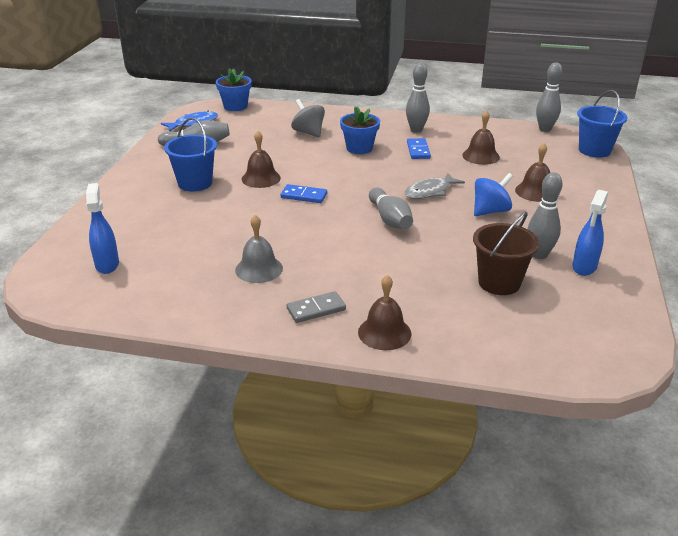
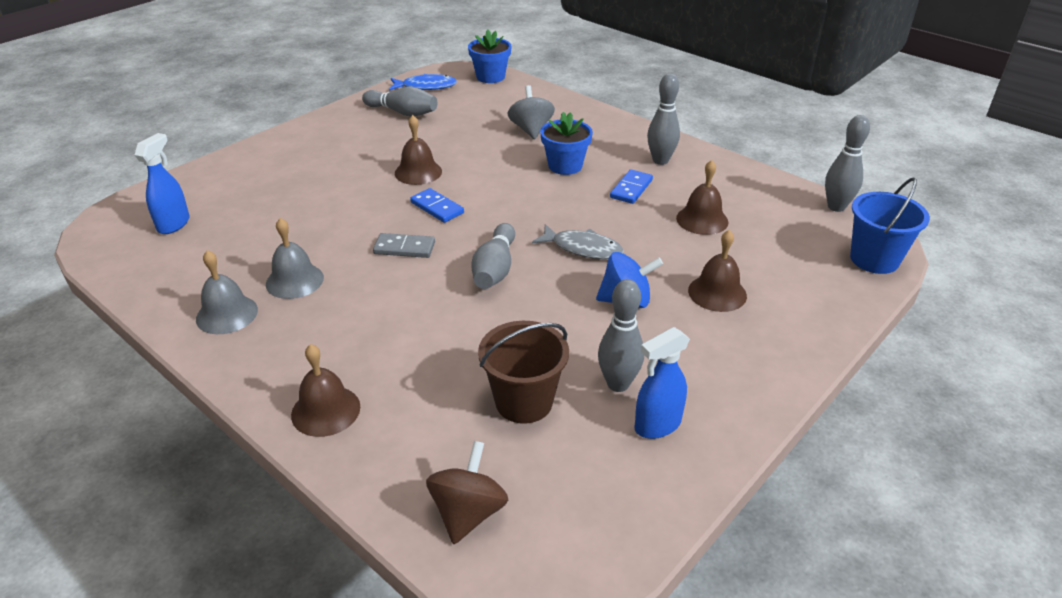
camera: 30 degrees right, 5 degrees up
blue bucket [164,118,217,192] -> none
grey domino [287,291,346,323] -> grey domino moved to [373,233,435,258]
grey fish [405,173,465,199] -> grey fish turned 150 degrees counterclockwise [532,224,624,259]
none -> grey bell [196,250,258,334]
none -> brown spinning top [426,441,508,544]

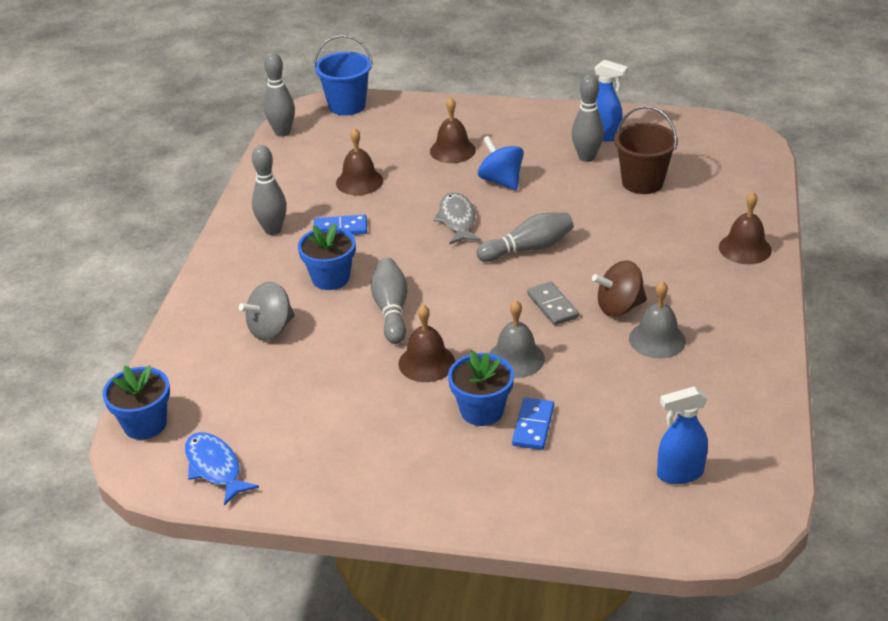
camera: 120 degrees left, 0 degrees up
grey bell [196,250,258,334] -> grey bell moved to [489,300,545,378]
grey bowling pin [362,87,438,117] -> grey bowling pin moved to [371,258,408,344]
blue domino [410,188,464,223] -> blue domino moved to [512,398,554,450]
brown spinning top [426,441,508,544] -> brown spinning top moved to [592,261,647,317]
none -> blue flower pot [448,350,514,426]

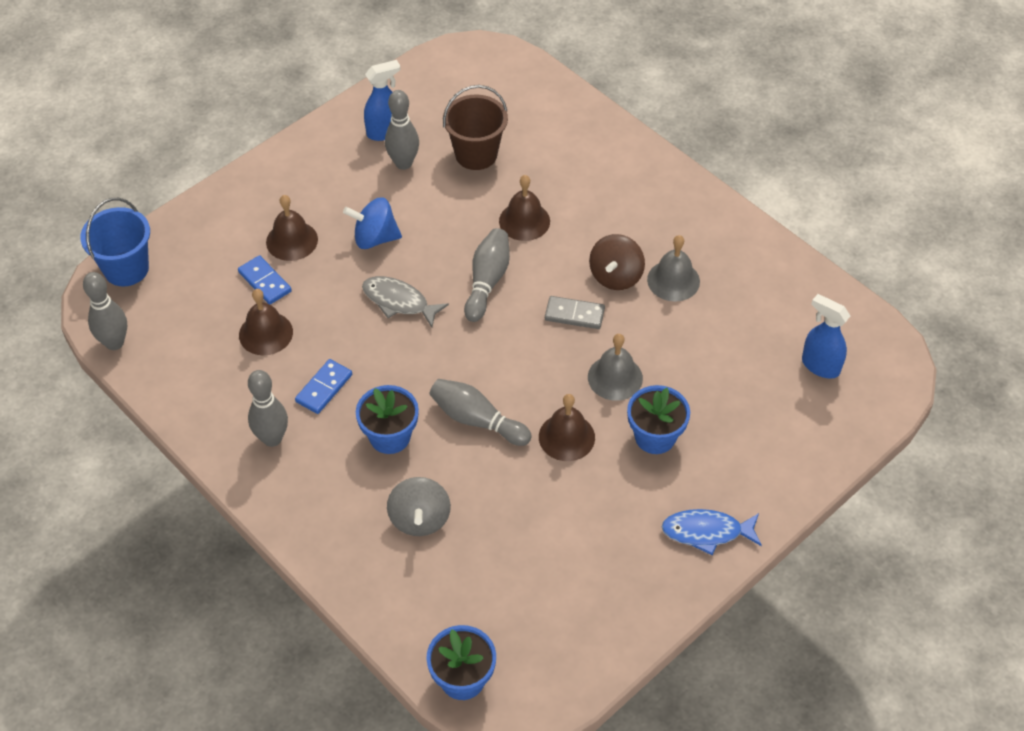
camera: 55 degrees left, 15 degrees up
blue fish [185,432,259,506] -> blue fish moved to [662,509,762,555]
blue domino [512,398,554,450] -> blue domino moved to [238,255,292,304]
blue spray bottle [657,386,708,484] -> blue spray bottle turned 105 degrees clockwise [802,294,850,379]
brown bell [719,192,772,264] -> brown bell moved to [499,175,550,241]

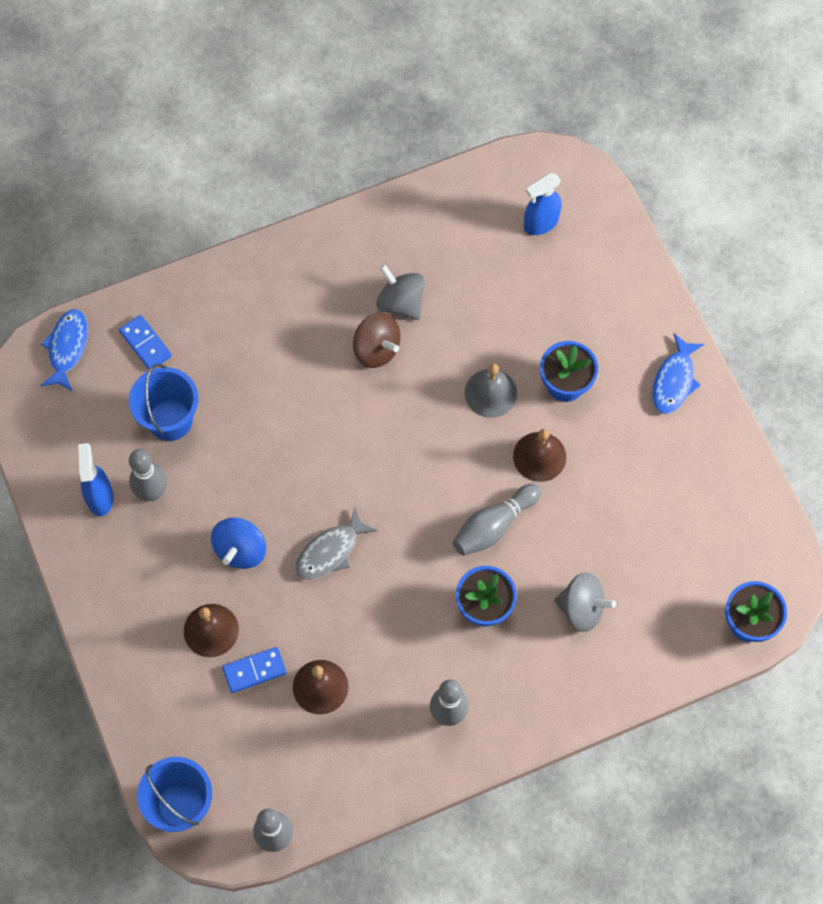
camera: 70 degrees left, 15 degrees up
blue domino [295,359,352,414] -> blue domino moved to [119,315,172,370]
brown bucket [443,85,508,170] -> blue bucket [129,364,198,441]
grey bowling pin [464,228,510,322] -> none
brown bell [499,175,550,241] -> none
grey domino [545,296,605,329] -> none
grey bell [647,235,700,302] -> grey spinning top [376,264,425,320]
none -> blue fish [41,309,88,391]

